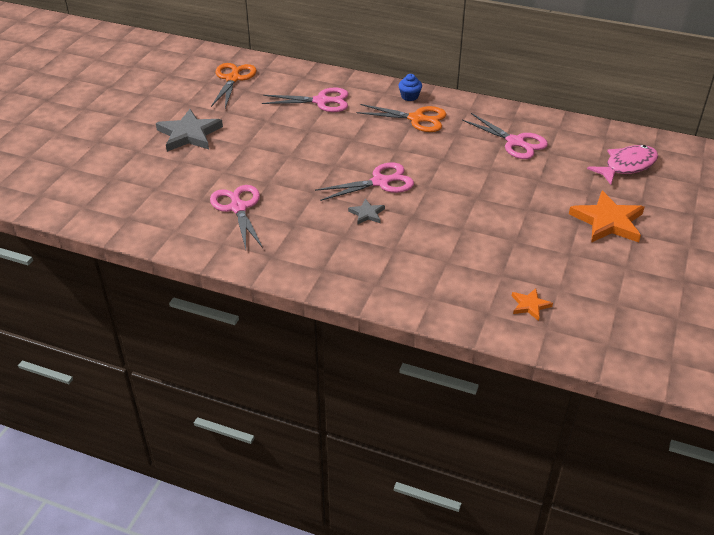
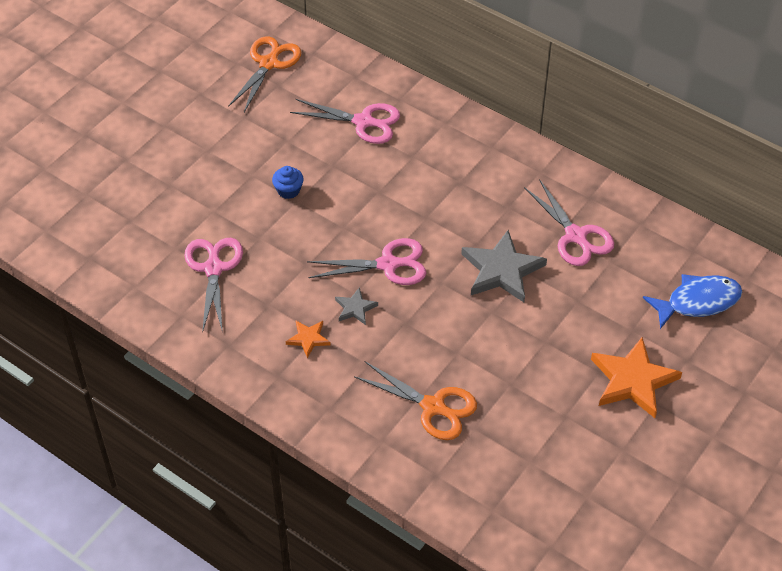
camera: 15 degrees right, 10 degrees up
grey star [156,109,223,152] -> grey star moved to [461,230,547,302]
orange scissors [357,104,447,132] -> orange scissors moved to [354,361,477,440]
blue cupcake [398,74,422,101] -> blue cupcake moved to [272,166,304,199]
orange star [512,288,553,321] -> orange star moved to [286,321,331,358]
pink fish [587,145,658,185] -> blue fish [643,274,742,329]

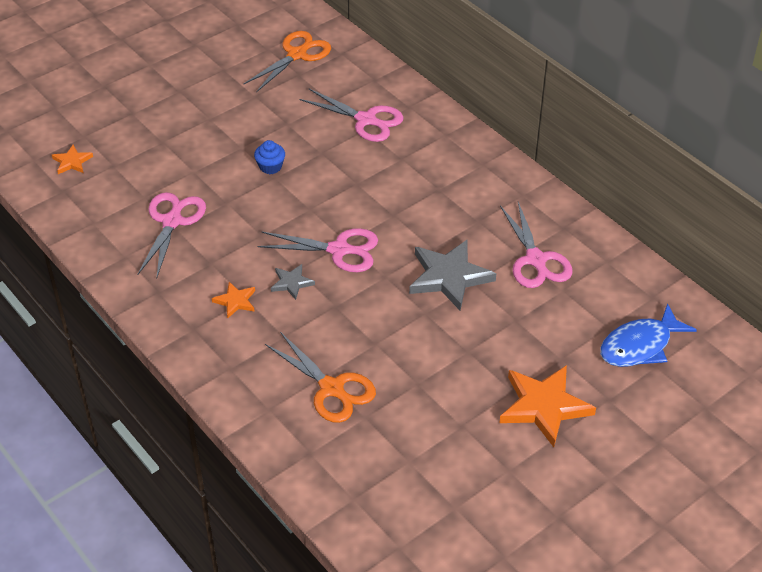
camera: 15 degrees right, 5 degrees down
blue fish [643,274,742,329] -> blue fish turned 150 degrees clockwise [600,304,697,367]
none -> orange star [52,145,93,174]

